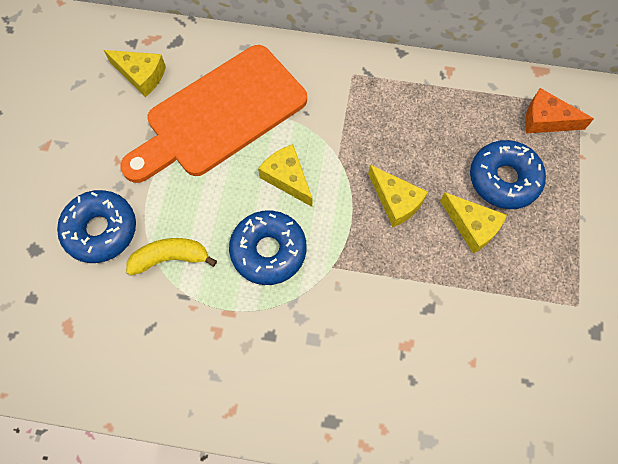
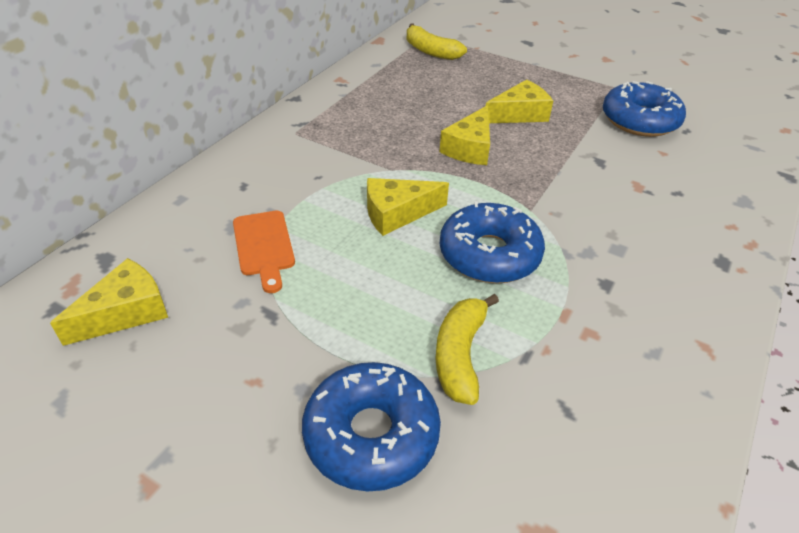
camera: 70 degrees left, 25 degrees down
orange cutting board [120,45,307,183] -> orange cutting board [233,211,295,293], size x0.40
yellow cheese [368,165,428,227] -> yellow cheese turned 135 degrees clockwise [439,105,490,165]
blue donut [470,140,546,209] -> blue donut moved to [603,81,686,137]
orange cheese [525,88,594,133] -> yellow banana [407,23,467,60]

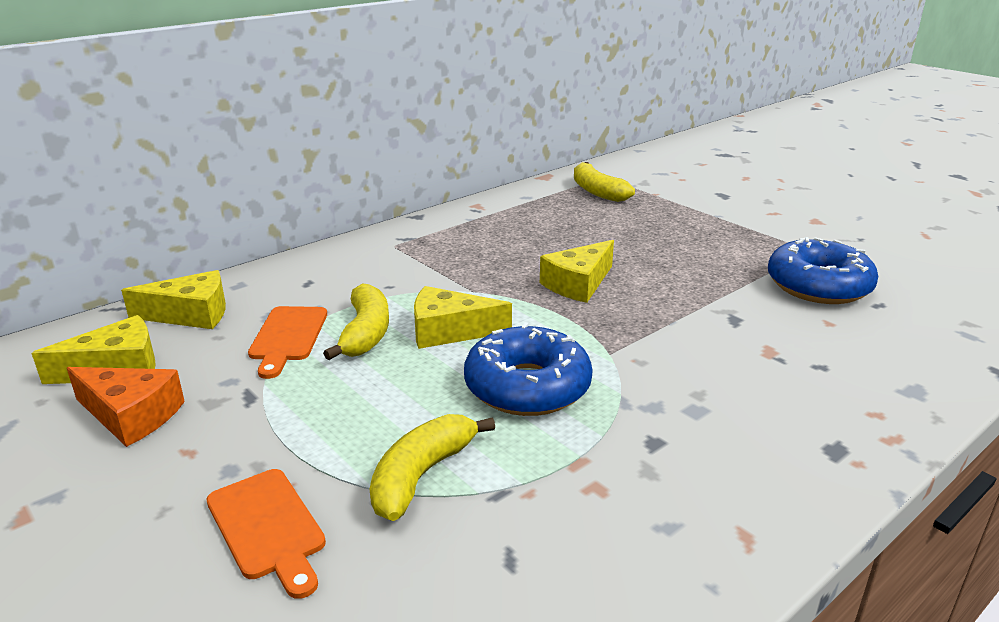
camera: 20 degrees right, 15 degrees down
blue donut [302,362,441,492] -> orange cutting board [206,469,326,599]
yellow cheese [486,80,553,123] -> yellow cheese moved to [121,270,226,329]
none -> orange cheese [67,367,185,447]
none -> yellow banana [323,284,389,360]

